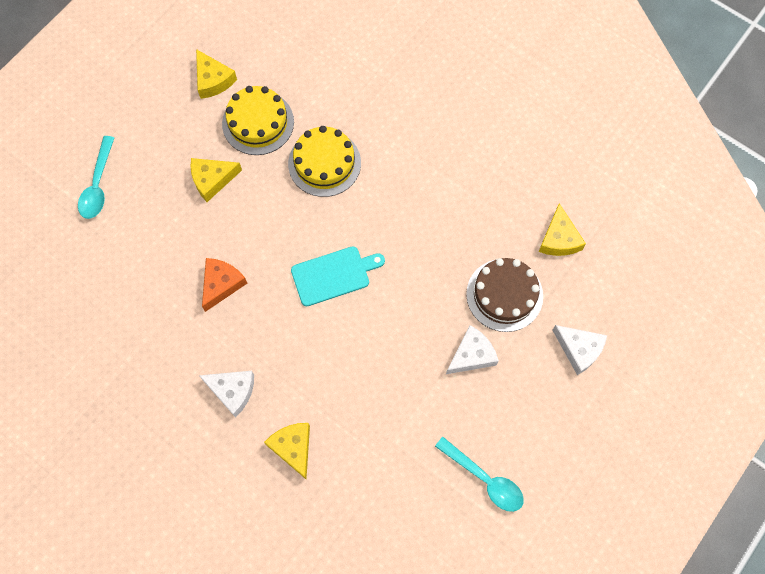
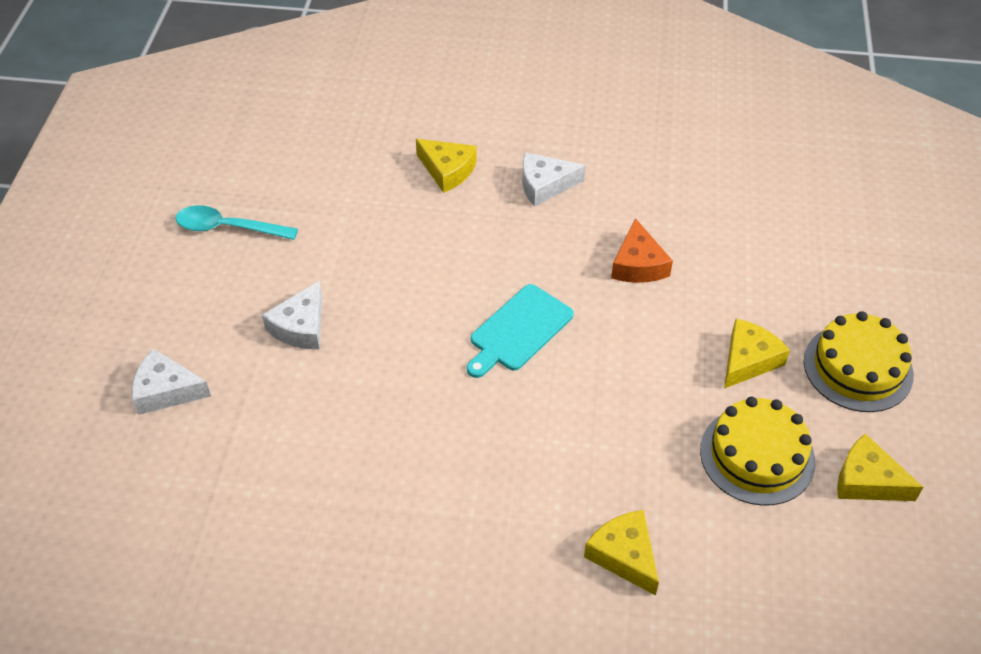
camera: 150 degrees right, 20 degrees down
turquoise spoon [78,136,114,219] -> none
yellow cake [288,126,361,197] -> yellow cake moved to [804,311,914,412]
brown cake [466,258,543,332] -> none
yellow cheese [539,203,586,256] -> yellow cheese moved to [584,510,659,596]

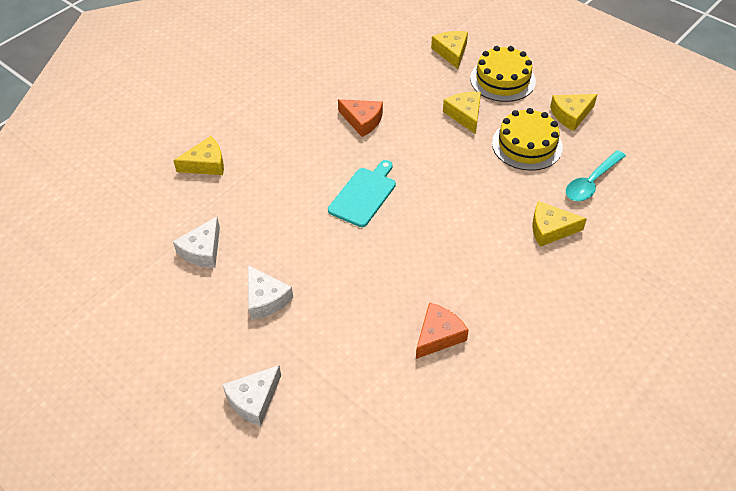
camera: 55 degrees left, 0 degrees up
turquoise spoon [175,205,298,240] -> turquoise spoon moved to [566,150,626,201]
turquoise cutting board [467,284,574,378] -> turquoise cutting board turned 135 degrees counterclockwise [328,160,396,227]
white cheese [522,152,586,207] -> white cheese moved to [173,217,220,268]
none -> orange cheese [416,302,469,359]
none -> yellow cheese [431,31,468,69]

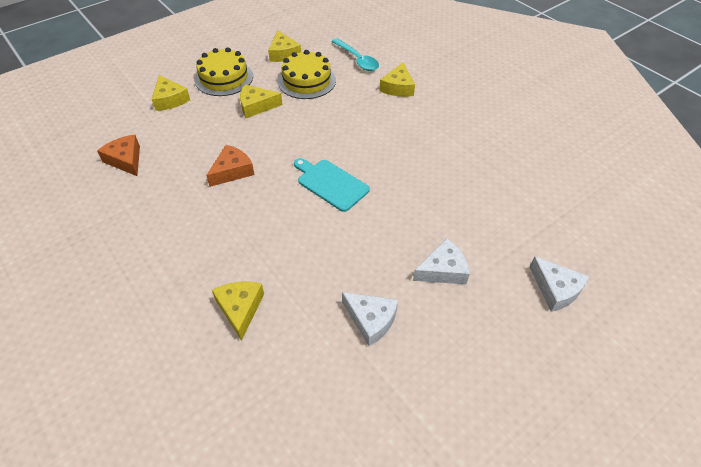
camera: 80 degrees left, 0 degrees up
orange cheese [416,302,469,359] -> orange cheese moved to [97,135,140,176]
yellow cheese [431,31,468,69] -> yellow cheese turned 120 degrees counterclockwise [152,75,190,111]

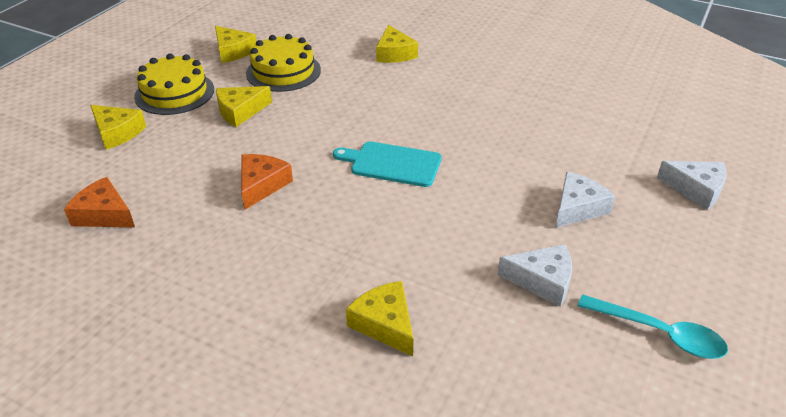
camera: 25 degrees left, 10 degrees down
turquoise spoon [331,38,379,71] -> turquoise spoon moved to [578,294,728,359]

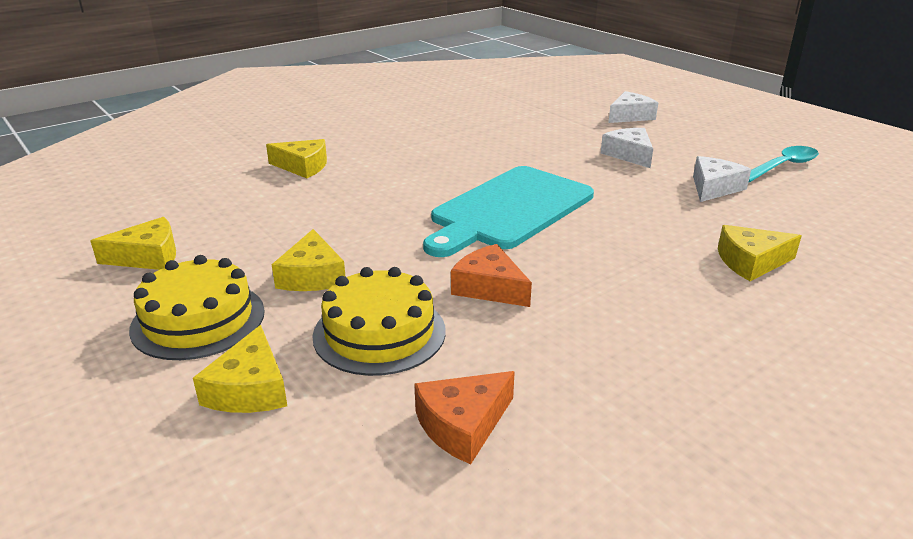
camera: 65 degrees left, 10 degrees down
yellow cheese [90,105,146,150] -> yellow cheese turned 120 degrees clockwise [193,325,287,413]
yellow cake [246,34,321,92] -> yellow cake moved to [312,267,446,376]
turquoise cutting board [333,141,442,187] -> turquoise cutting board [423,166,594,257], size x1.69

